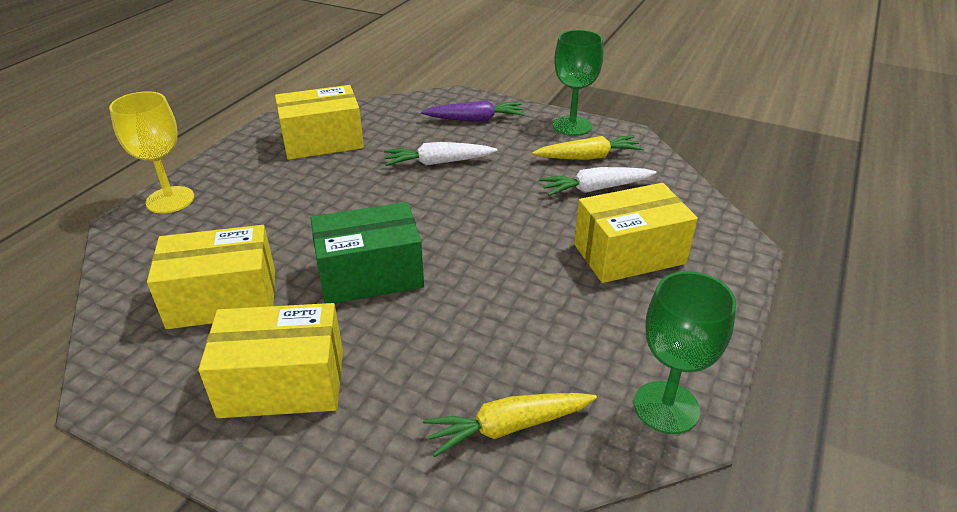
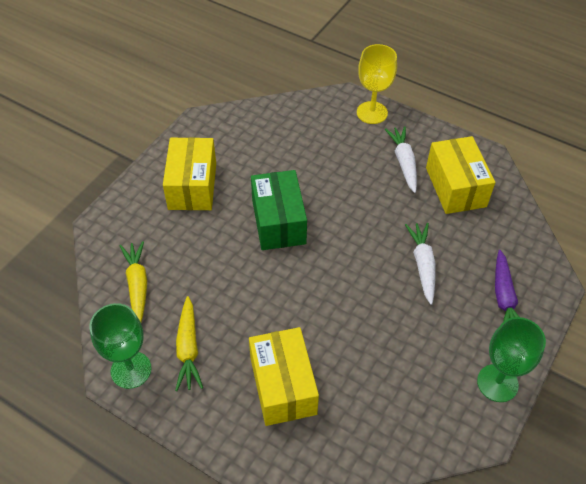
camera: 95 degrees right, 15 degrees up
yellow box [147,225,275,329] -> none
yellow carrot [532,135,644,160] -> yellow carrot moved to [175,296,203,391]
white carrot [539,167,656,196] -> white carrot moved to [385,126,417,193]

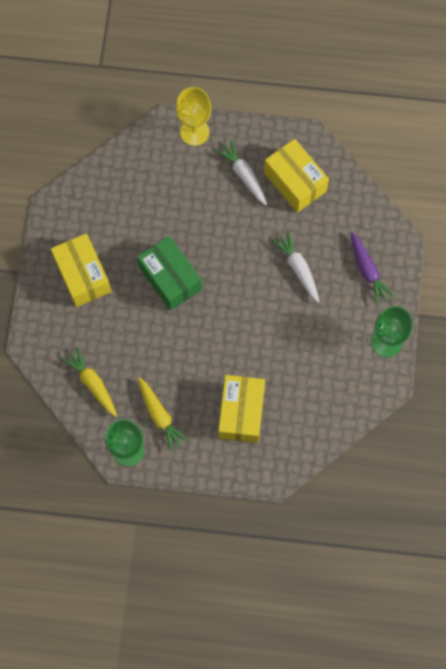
camera: 25 degrees left, 20 degrees up
yellow box [249,327,319,426] -> yellow box turned 45 degrees clockwise [218,375,265,443]

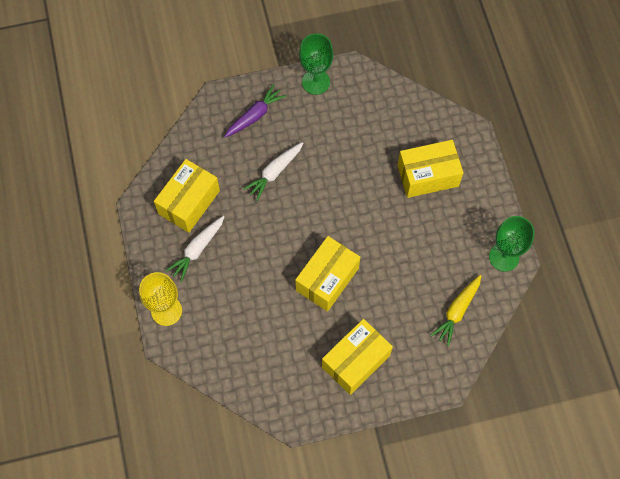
camera: 110 degrees left, 5 degrees down
green box [137,236,202,311] -> yellow box [295,236,360,312]
yellow carrot [138,377,189,452] -> none

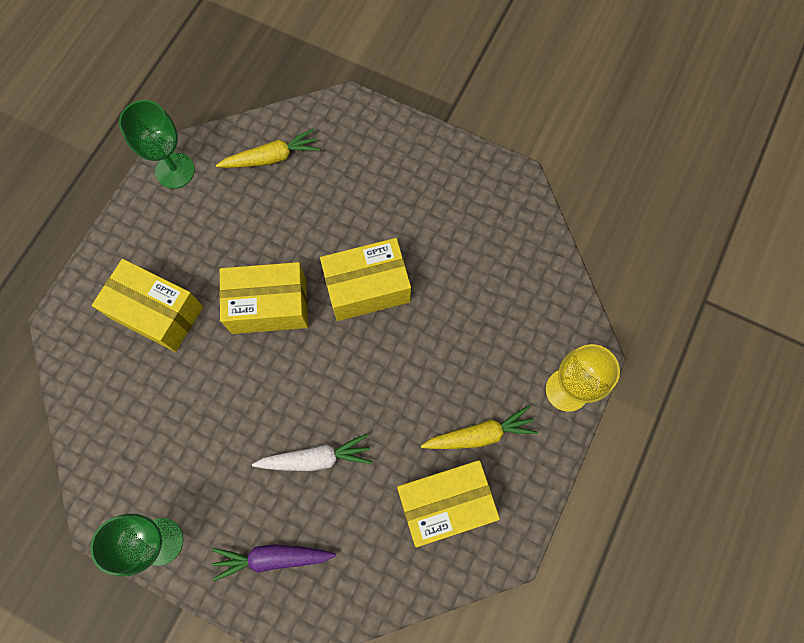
camera: 140 degrees left, 5 degrees up
white carrot [166,216,224,282] -> yellow carrot [421,406,538,449]
yellow box [322,319,393,395] -> yellow box moved to [219,262,308,334]

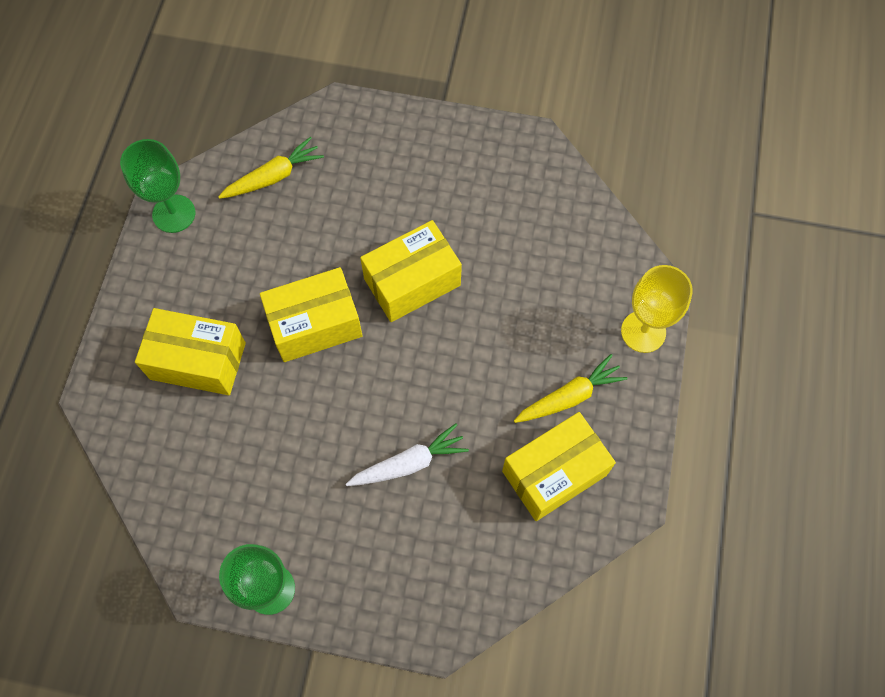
camera: 15 degrees left, 5 degrees down
purple carrot [212,544,336,581] -> none

